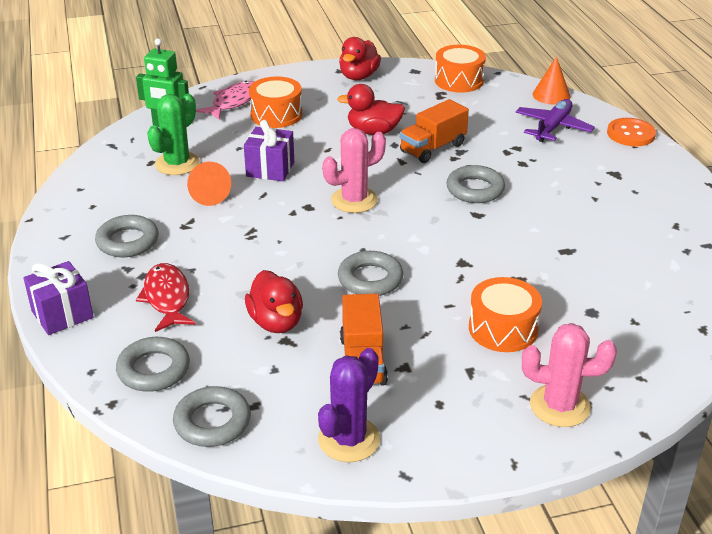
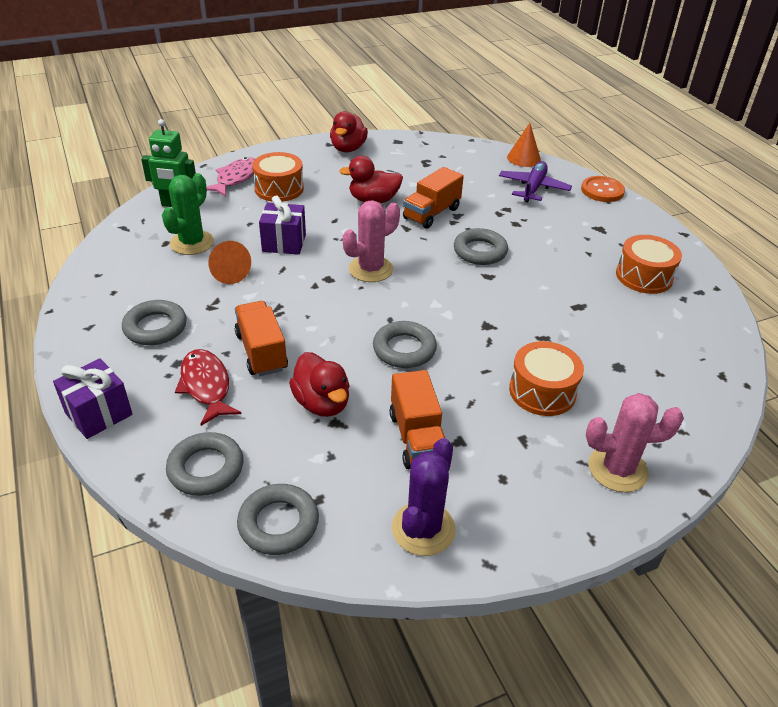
camera: 10 degrees left, 5 degrees up
orange drum [435,45,486,93] -> orange drum moved to [616,235,682,294]
none -> orange truck [235,301,288,376]

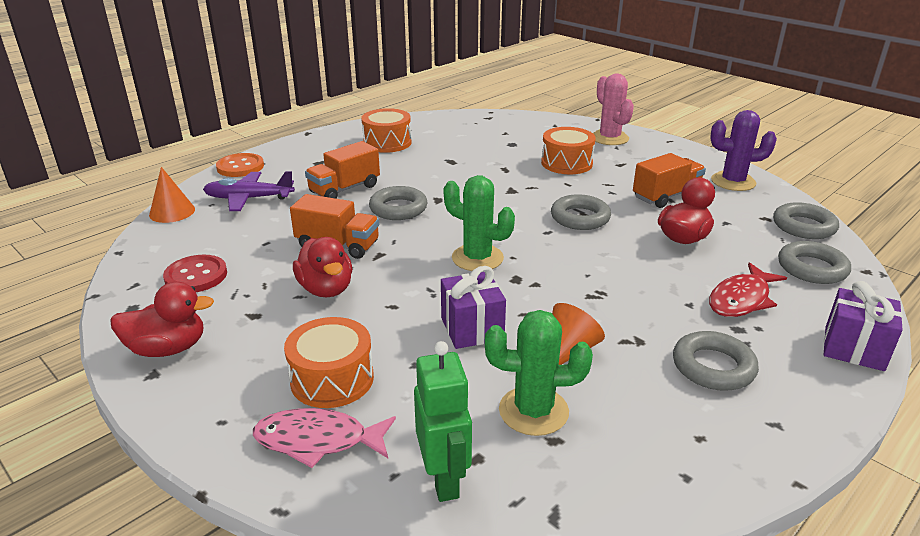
camera: 110 degrees left, 10 degrees down
orange truck [235,301,288,376] -> orange truck moved to [305,141,380,199]
pink cactus [343,200,400,282] -> green cactus [443,175,515,271]
none -> red button [163,255,227,292]

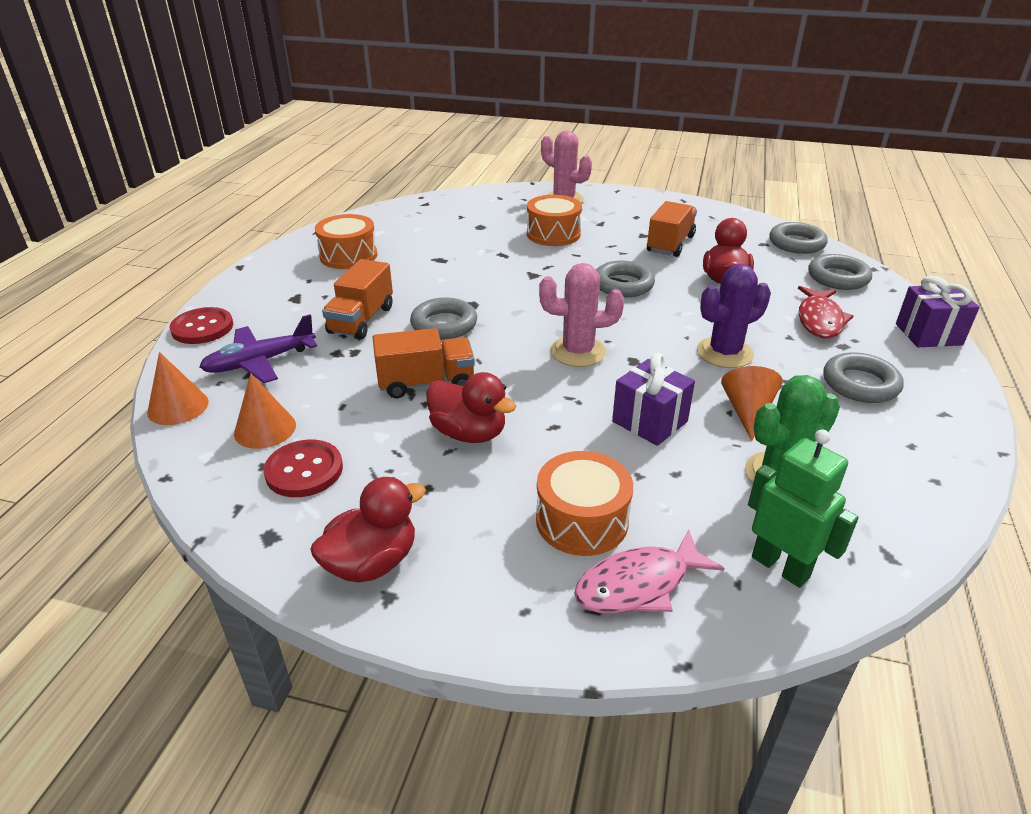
camera: 30 degrees left, 5 degrees up
orange button [216,153,264,177] -> red button [170,307,233,344]
green cactus [443,175,515,271] -> pink cactus [539,263,624,367]
purple cactus [710,110,777,191] -> purple cactus moved to [697,264,771,368]
none -> orange cone [234,373,296,449]

